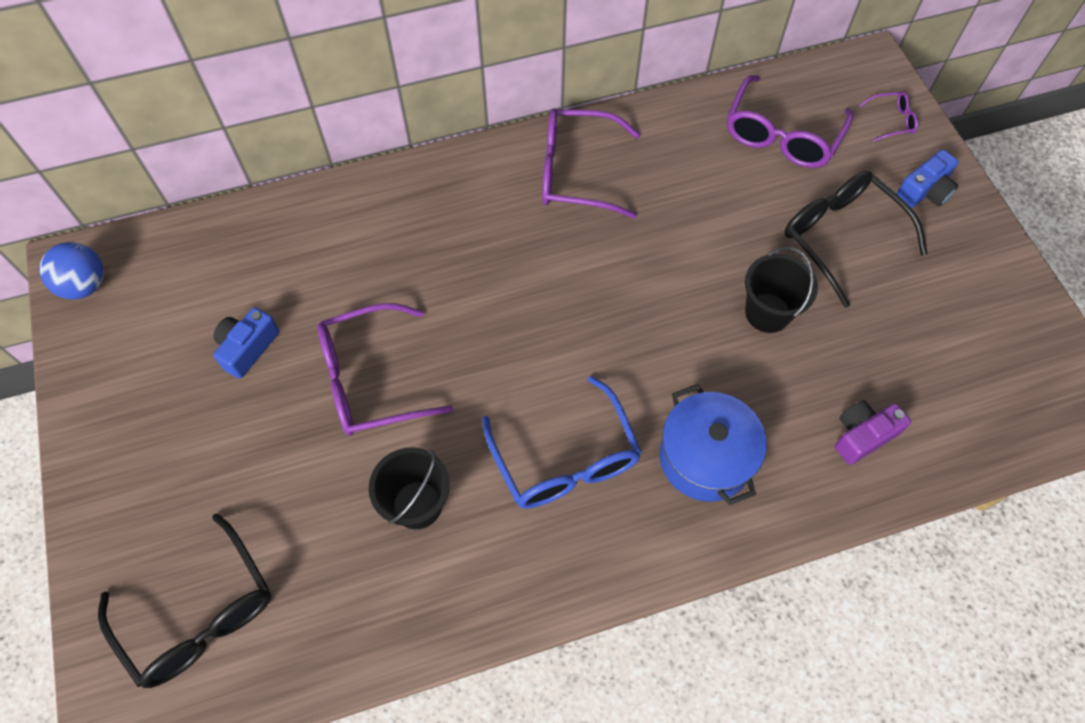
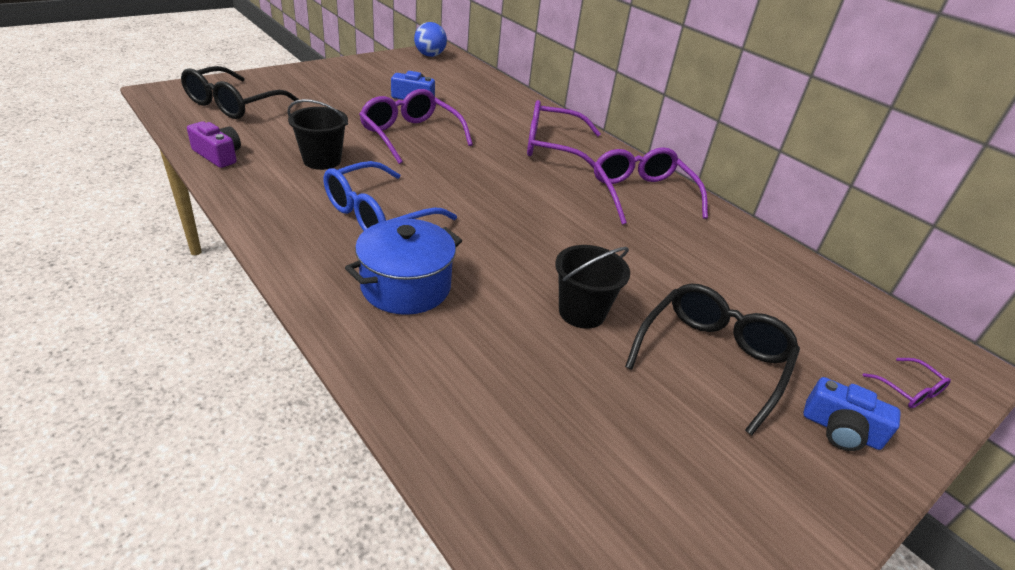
camera: 65 degrees right, 25 degrees down
purple glasses [727,75,854,168] -> purple glasses moved to [527,100,601,168]
purple camera [835,400,911,465] -> purple camera moved to [187,121,241,168]

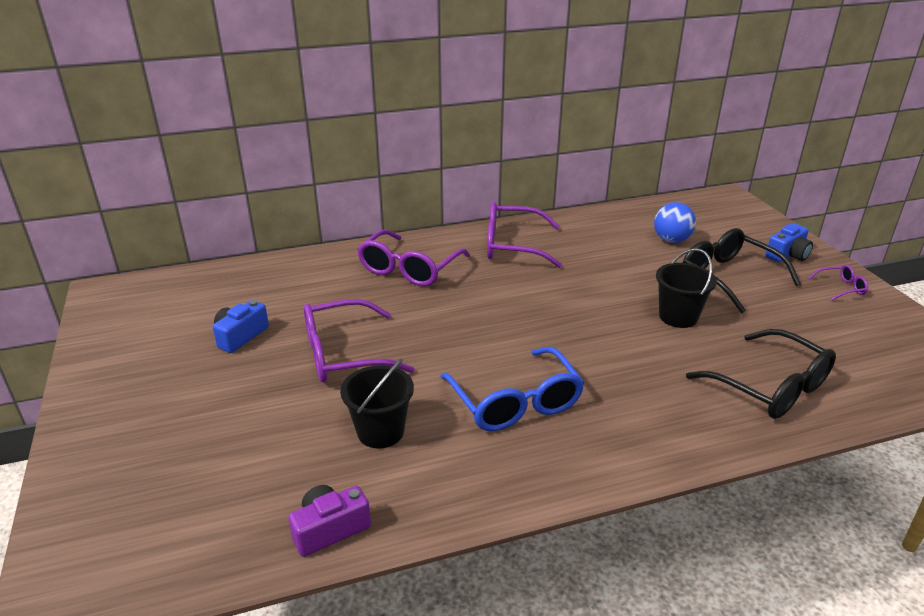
camera: 65 degrees left, 5 degrees down
black glasses [181,66,299,119] -> black glasses moved to [686,329,836,419]
blue pot [345,219,462,315] -> none
blue ball [414,22,447,57] -> blue ball moved to [654,202,696,243]
purple glasses [862,358,951,408] -> purple glasses moved to [808,265,868,301]

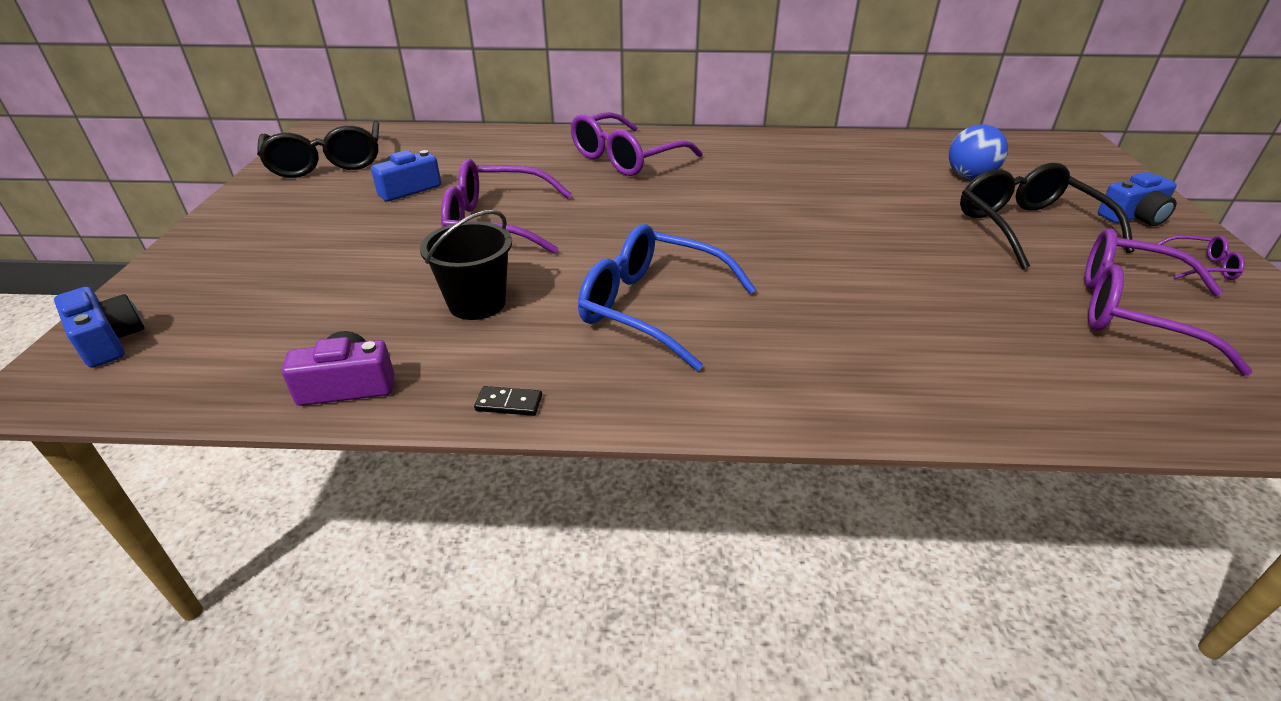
camera: 20 degrees right, 5 degrees up
blue glasses [440,347,584,431] -> blue glasses turned 120 degrees clockwise [578,224,757,371]
purple glasses [487,202,562,268] -> purple glasses moved to [1085,228,1253,376]
black bucket [656,248,717,328] -> none
black glasses [686,329,836,419] -> black glasses moved to [257,121,379,178]
none -> blue camera [54,287,144,368]
none -> black domino [474,386,542,416]

